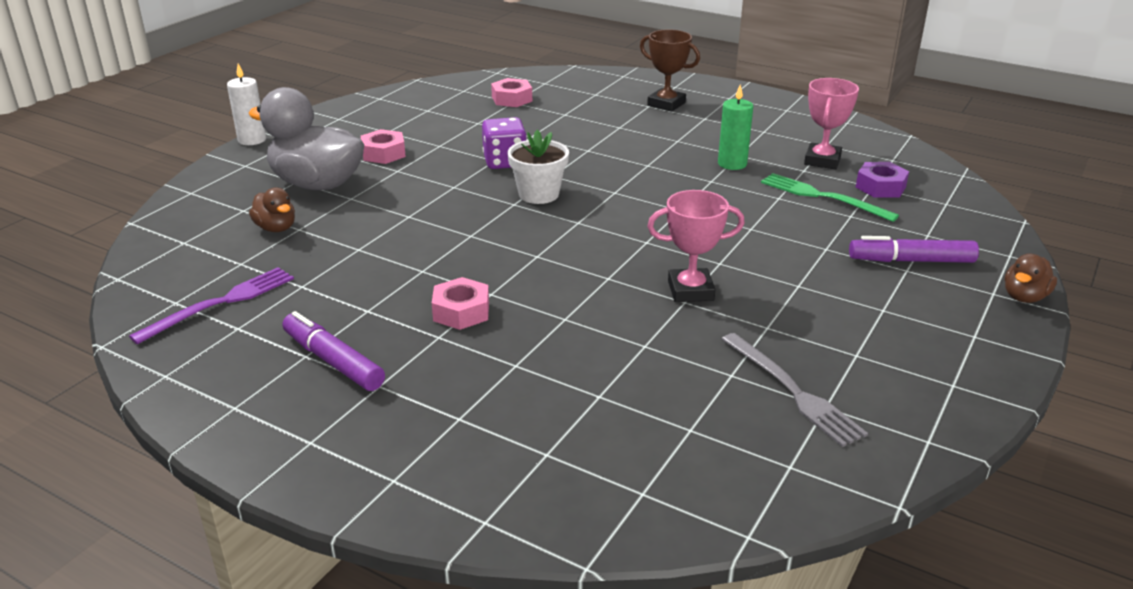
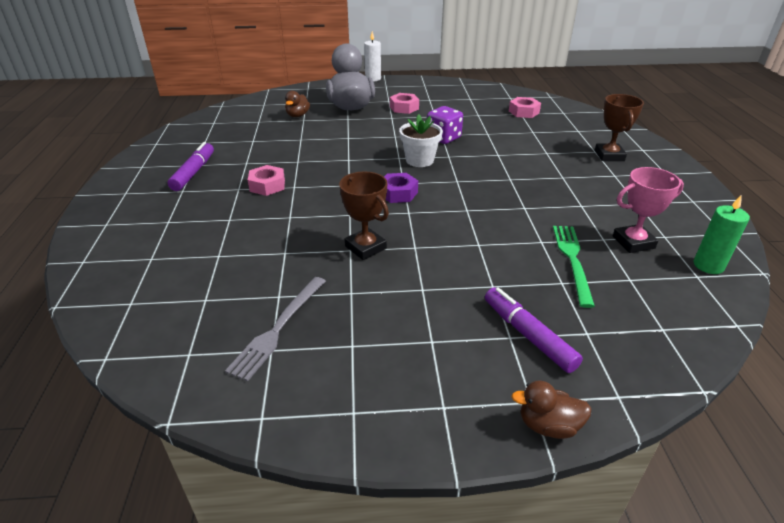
camera: 55 degrees right, 5 degrees up
purple fork [129,267,294,344] -> none
pink trophy [648,190,745,302] -> brown trophy [339,172,389,260]
green candle [718,85,753,170] -> green candle moved to [694,195,750,274]
purple nut [855,162,909,198] -> purple nut moved to [384,173,418,203]

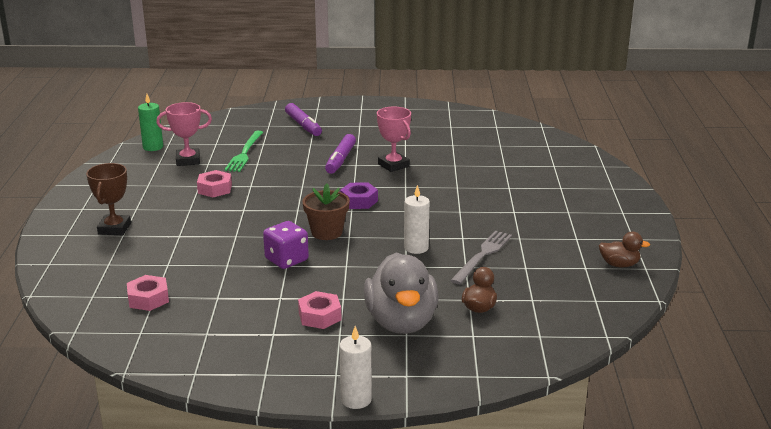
camera: 175 degrees left, 10 degrees down
purple marker [168,142,214,191] -> purple marker moved to [325,134,356,174]
grey fork [225,277,326,382] -> grey fork moved to [450,231,512,284]
pink nut [248,165,285,196] -> pink nut moved to [197,170,232,197]
brown trophy [339,172,389,260] -> pink trophy [377,107,411,172]
white flower pot [399,114,443,167] -> brown flower pot [303,184,350,240]
brown duck [511,380,591,439] -> brown duck moved to [599,232,650,267]
none -> white candle [404,185,430,254]

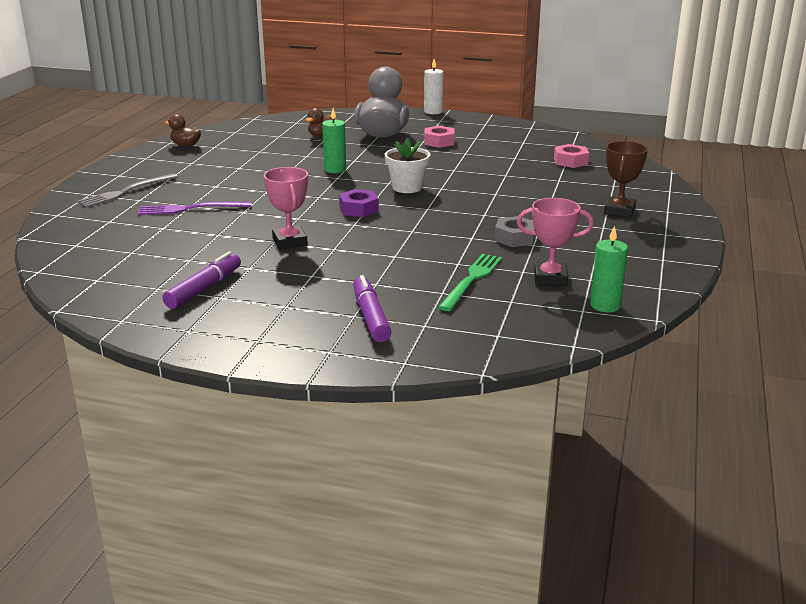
camera: 165 degrees left, 0 degrees up
pink nut [197,170,232,197] -> grey nut [495,216,535,247]
purple dice [263,221,309,269] -> none
brown flower pot [303,184,350,240] -> white flower pot [385,137,431,193]
purple marker [325,134,356,174] -> purple marker moved to [162,251,241,309]
white candle [404,185,430,254] -> green candle [322,108,346,173]
grey fork [450,231,512,284] -> grey fork moved to [77,173,178,207]
none -> purple fork [138,202,252,215]

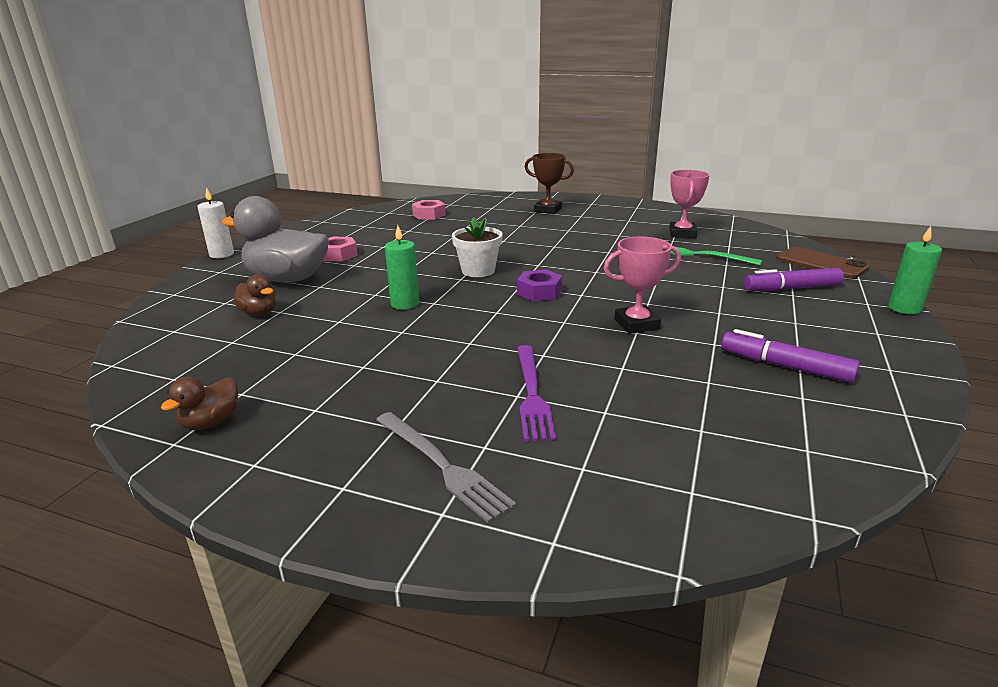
camera: 85 degrees left, 0 degrees up
grey nut [495,216,535,247] -> none
green candle [590,225,628,312] -> green candle moved to [888,226,942,314]
none -> brown phone [776,247,869,279]

